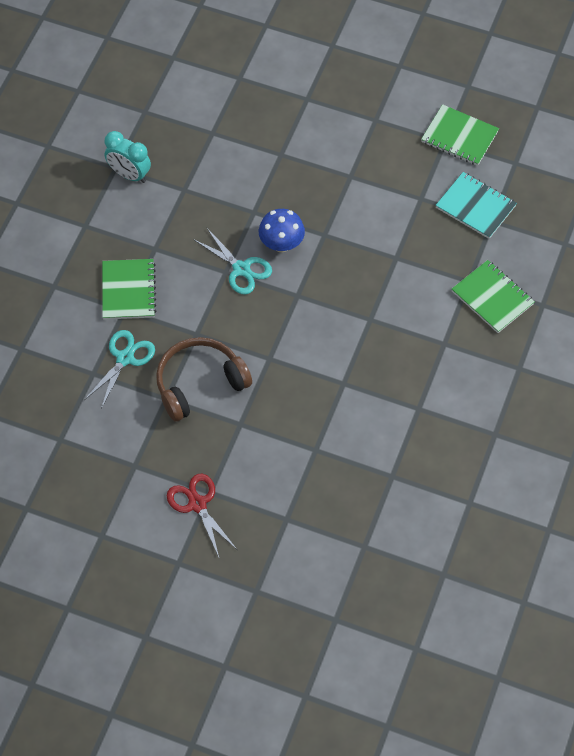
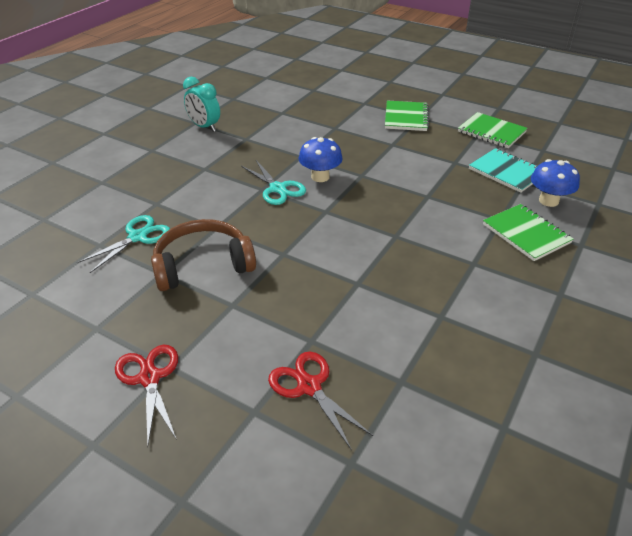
camera: 10 degrees right, 20 degrees down
green notebook [102,259,156,320] -> green notebook moved to [385,101,429,131]
none -> red scissors [268,352,373,450]
none -> blue mushroom [531,159,580,207]

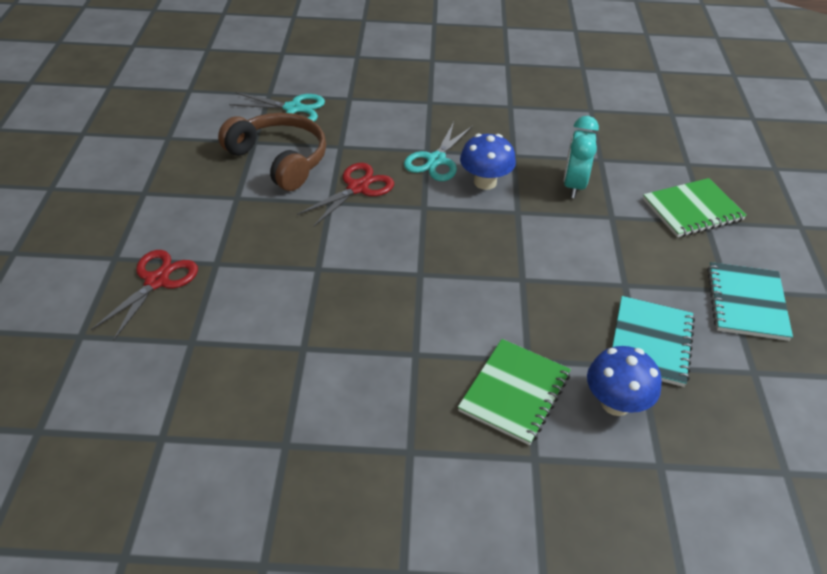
camera: 60 degrees right, 5 degrees up
red scissors [115,345,178,447] -> red scissors moved to [297,163,394,227]
turquoise clock [183,77,220,132] -> turquoise clock moved to [564,116,599,198]
green notebook [458,112,528,148] -> turquoise notebook [707,262,793,341]

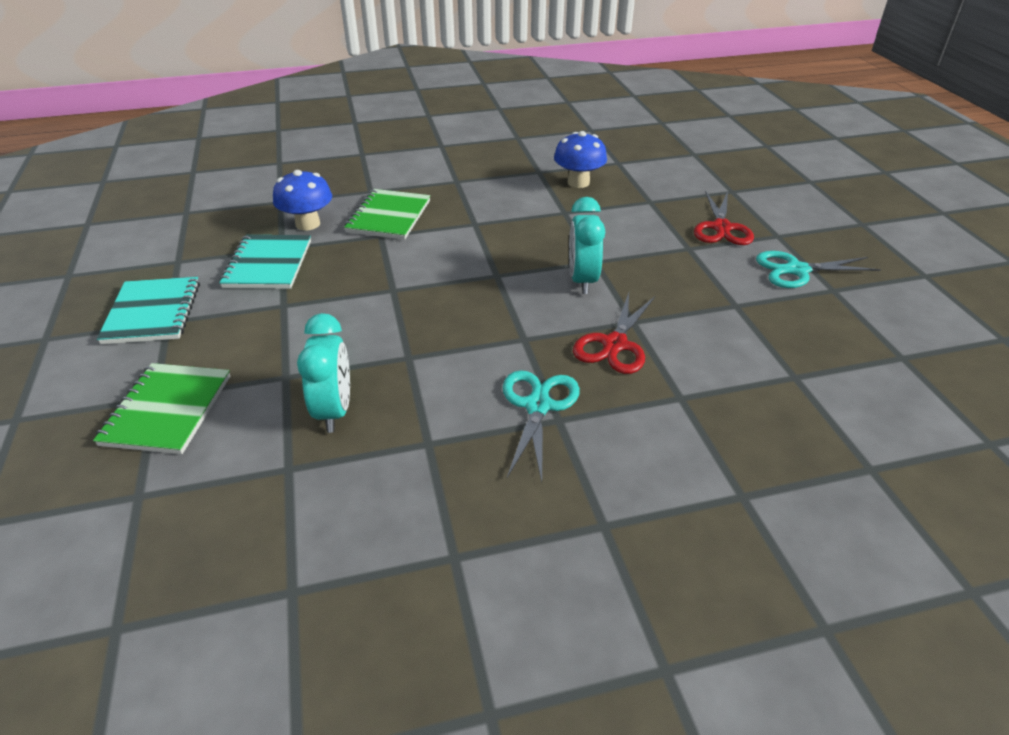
camera: 165 degrees right, 5 degrees down
brown headphones [218,113,326,191] -> none
turquoise scissors [229,92,325,122] -> turquoise scissors moved to [756,251,881,288]
blue mushroom [460,133,516,190] -> blue mushroom moved to [554,131,607,188]
green notebook [643,178,747,237] -> green notebook turned 45 degrees counterclockwise [93,363,230,454]
none -> turquoise clock [569,197,605,294]

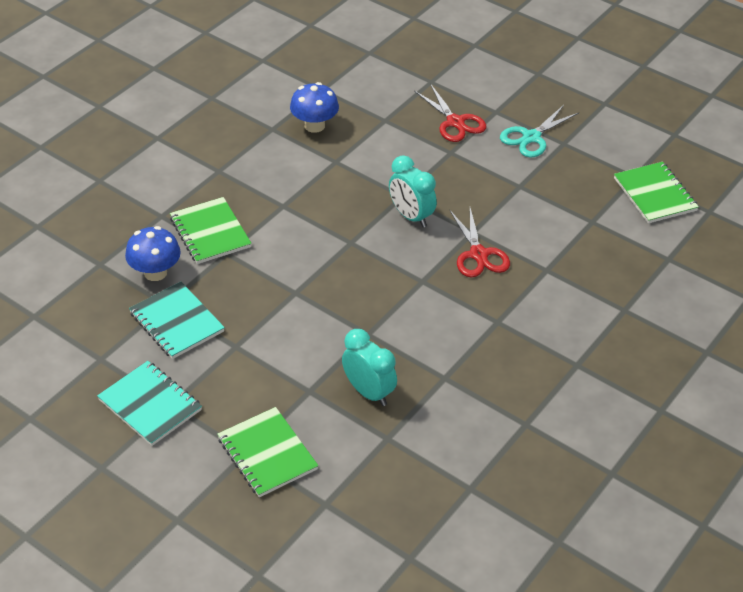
camera: 40 degrees left, 5 degrees up
turquoise scissors [503,370,580,482] -> none
none -> green notebook [614,162,699,223]

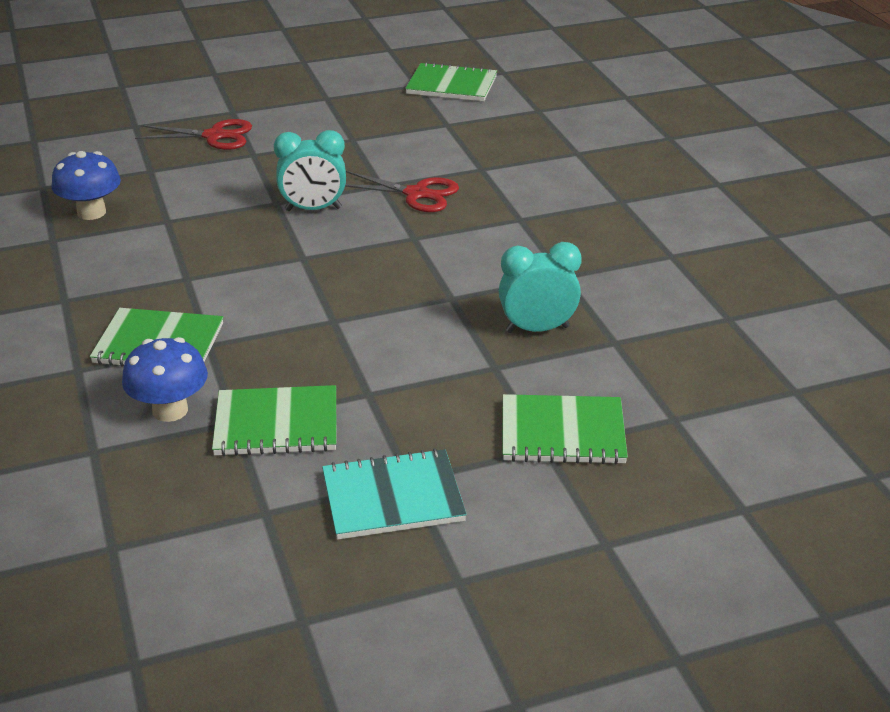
camera: 55 degrees left, 10 degrees down
turquoise notebook [129,282,225,359] -> green notebook [212,385,336,456]
turquoise scissors [500,105,579,157] -> none

